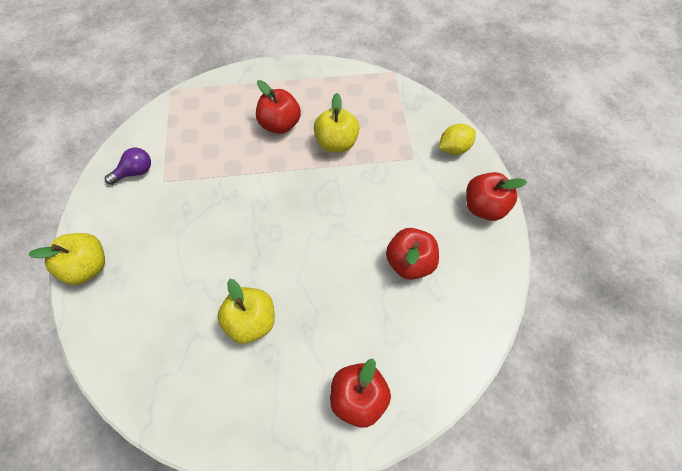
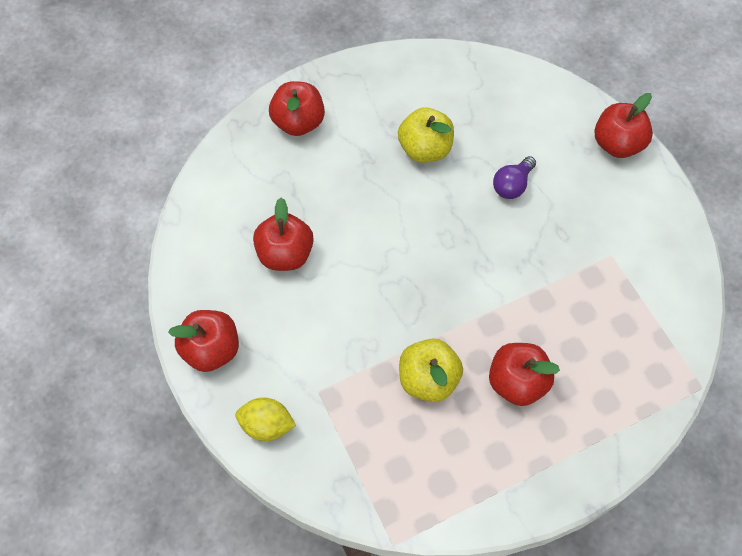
camera: 160 degrees right, 0 degrees up
yellow apple [28,233,105,285] -> red apple [594,93,653,158]
purple light bulb [105,148,151,185] -> purple light bulb moved to [493,156,536,199]
yellow lemon [439,124,476,155] -> yellow lemon turned 60 degrees clockwise [235,398,296,441]

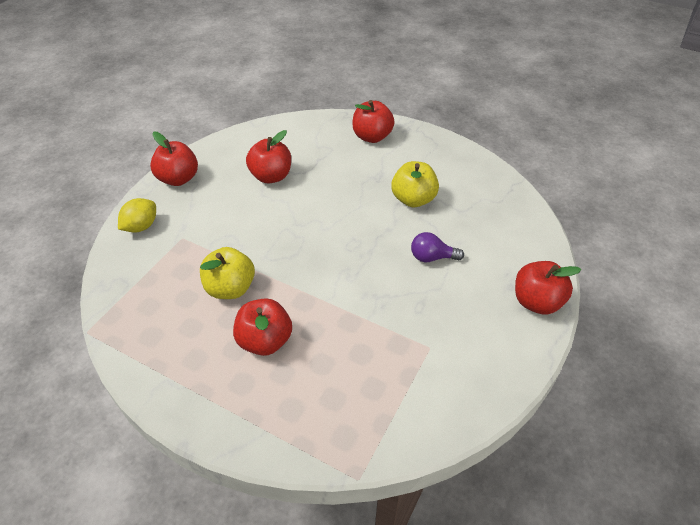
camera: 55 degrees right, 15 degrees down
yellow lemon [235,398,296,441] -> yellow lemon turned 60 degrees clockwise [118,198,156,233]

